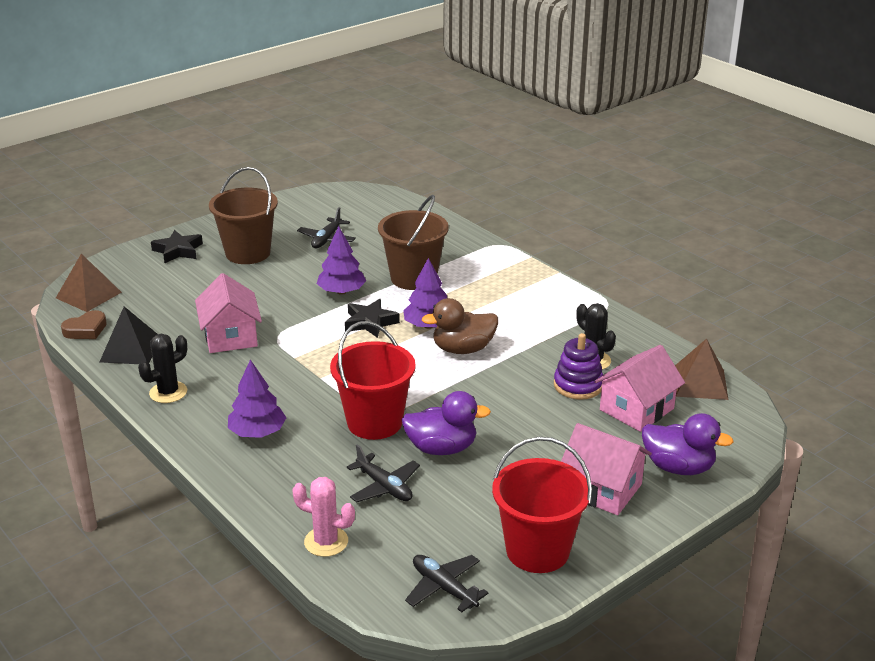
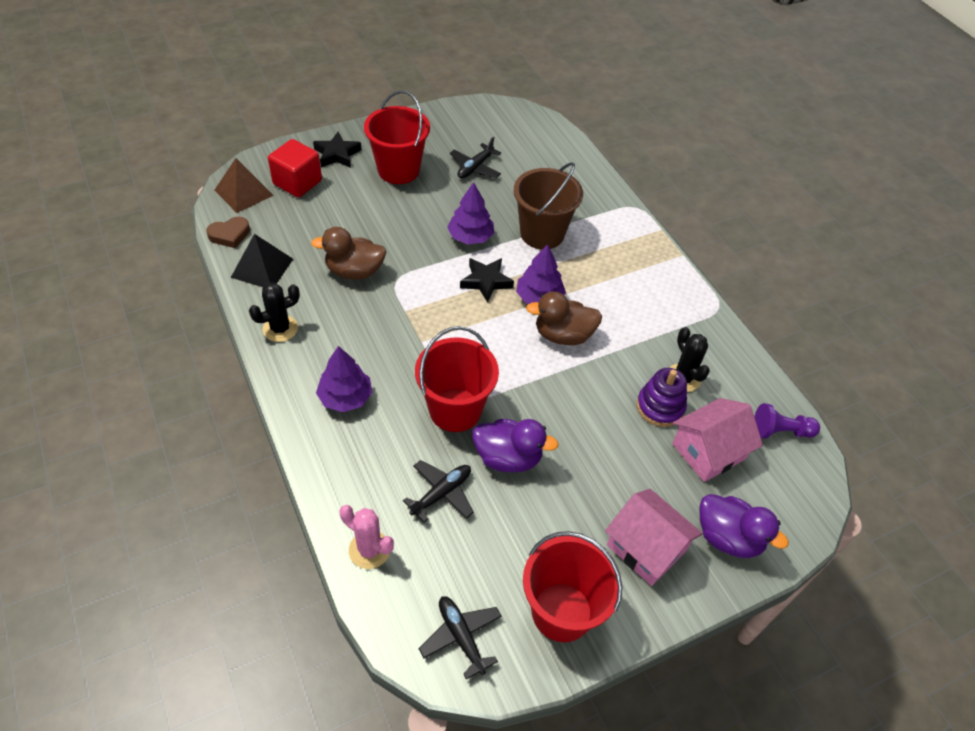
camera: 10 degrees right, 20 degrees up
pink house [195,273,262,353] -> brown duck [311,227,386,280]
brown bucket [209,167,278,264] -> red bucket [364,90,430,184]
black plane [347,444,420,502] -> black plane turned 105 degrees counterclockwise [403,460,474,522]
brown pyramid [675,339,728,400] -> purple pawn [755,403,820,439]
none -> red cube [268,139,322,197]

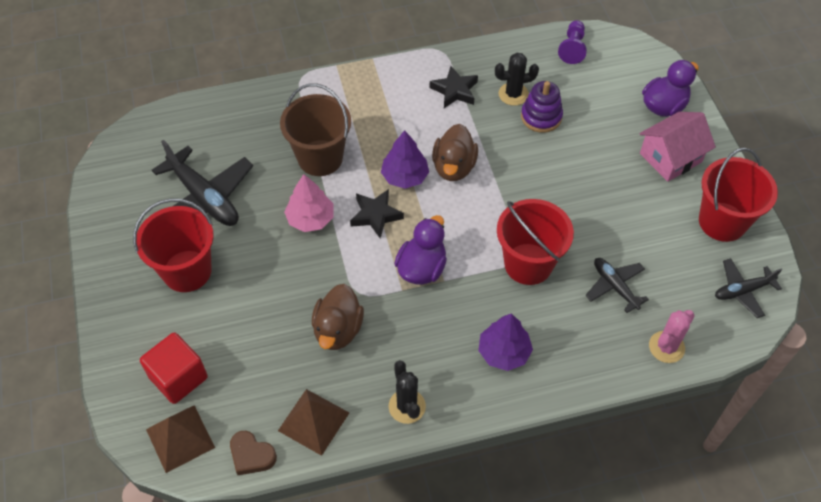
camera: 75 degrees left, 5 degrees up
brown heart [206,217,250,248] -> brown heart turned 135 degrees clockwise [230,431,277,475]
black pyramid [231,234,293,287] -> brown pyramid [278,389,349,456]
black star [313,132,362,168] -> black star moved to [430,66,478,108]
purple tree [447,182,494,244] -> pink tree [284,174,334,232]
black plane [450,137,501,178] -> black plane [152,140,253,226], size x1.74
purple duck [473,419,559,472] -> purple duck moved to [394,215,447,285]
pink house [672,398,763,482] -> none

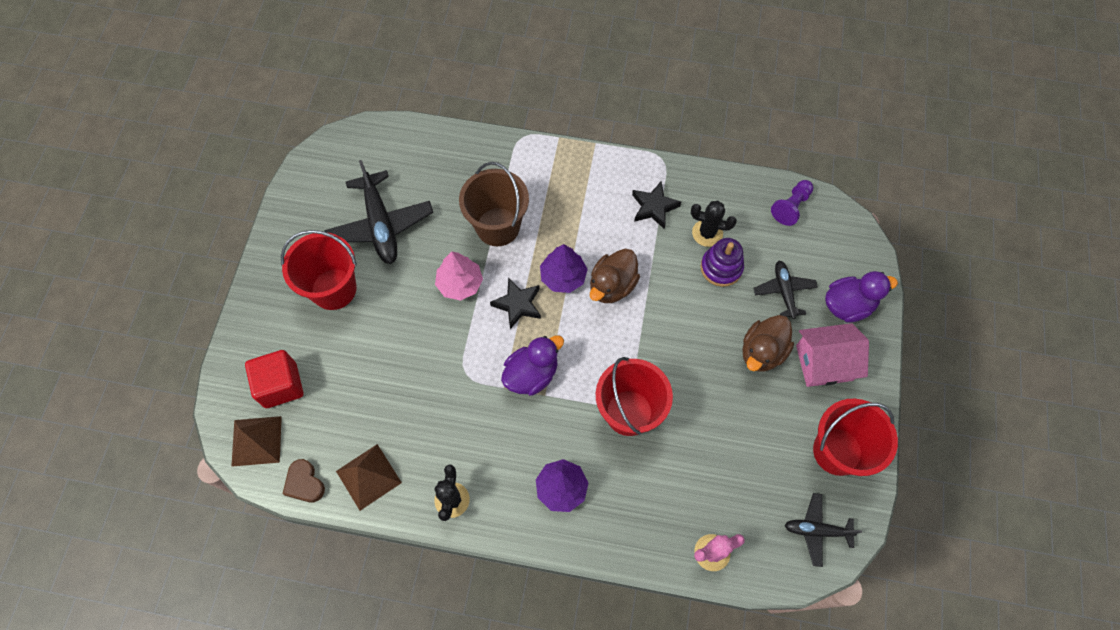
camera: 25 degrees right, 10 degrees up
brown duck [312,284,364,350] -> brown duck moved to [742,315,794,372]
black plane [585,258,649,313] -> black plane moved to [753,261,818,319]

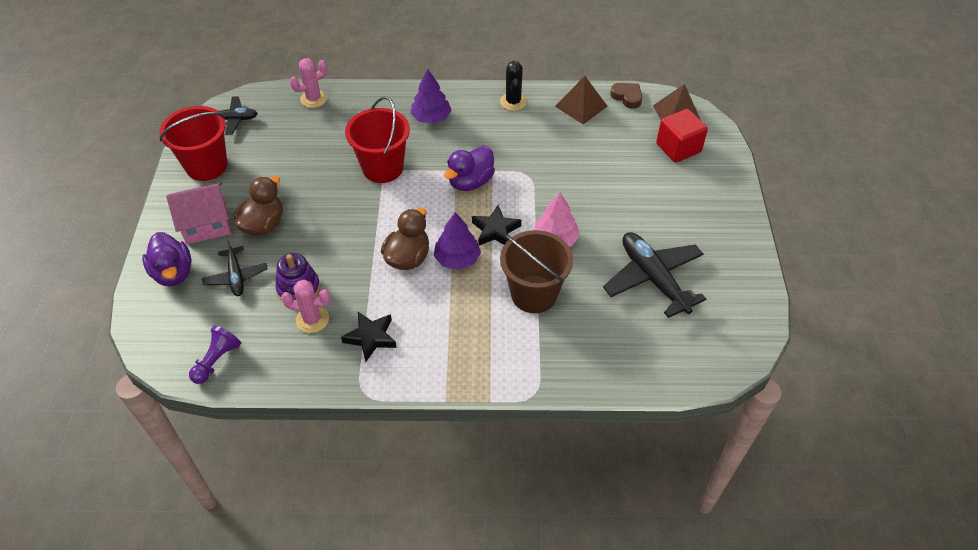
camera: 170 degrees right, 15 degrees down
red bucket [281,230,357,310] -> none
black cactus [691,201,737,247] -> pink cactus [281,280,331,333]
purple duck [825,271,898,323] -> purple duck turned 90 degrees counterclockwise [142,232,191,287]

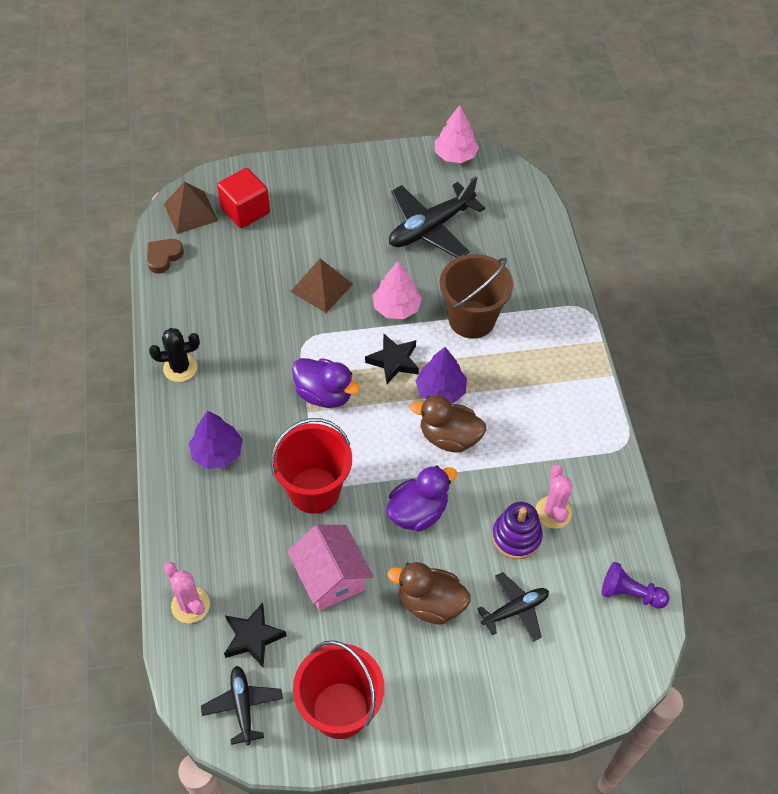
camera: 100 degrees left, 5 degrees up
purple duck [142,232,191,287] -> purple duck moved to [386,466,457,532]
pink house [166,183,231,244] -> pink house moved to [287,525,373,611]
black star [341,312,397,362] -> black star moved to [224,603,287,667]
brown pyramid [555,76,608,124] -> brown pyramid moved to [290,258,353,313]
none -> pink tree [435,105,479,163]

